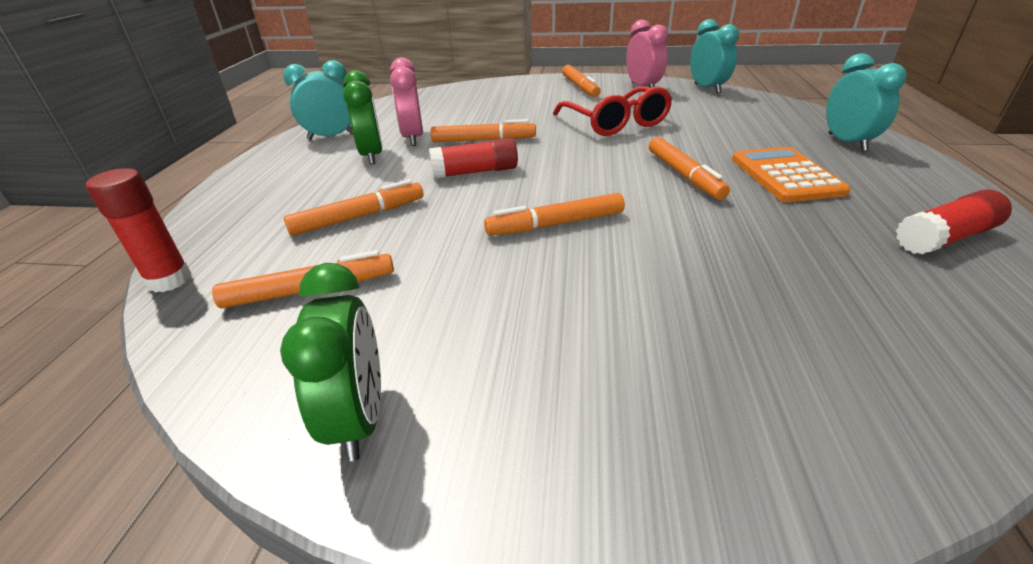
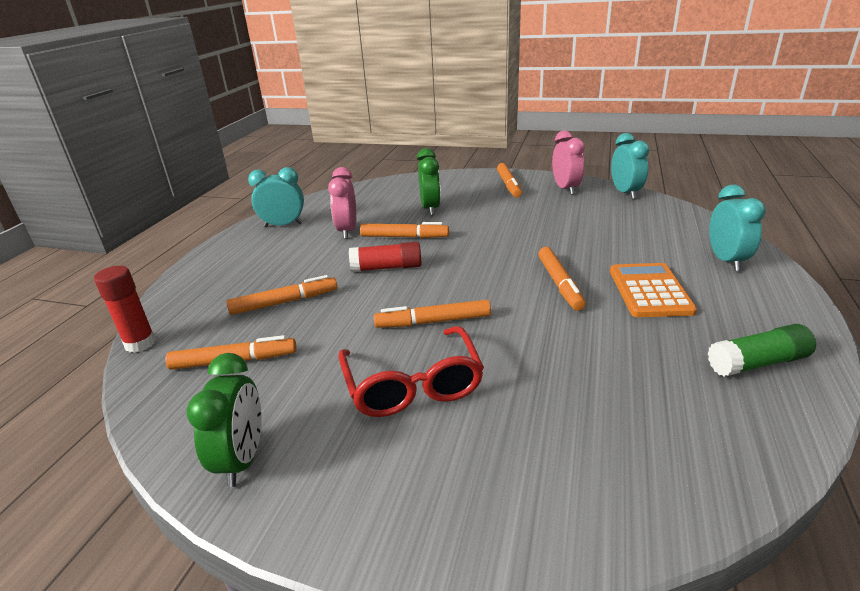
camera: 10 degrees right, 5 degrees down
green clock [343,70,382,164] -> green clock moved to [417,148,441,215]
red glasses [553,86,672,136] -> red glasses moved to [339,326,484,417]
red glue stick [896,189,1012,255] -> green glue stick [708,324,816,377]

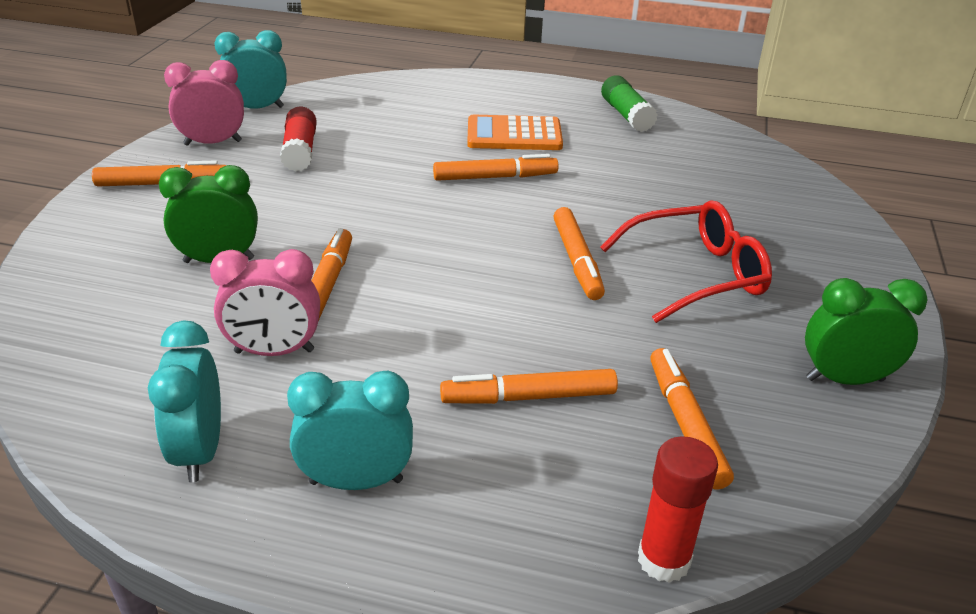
camera: 95 degrees left, 5 degrees up
orange marker [227,275,337,315] -> orange marker turned 75 degrees counterclockwise [440,369,618,404]
red glue stick [349,242,421,272] -> red glue stick moved to [280,107,317,172]
turquoise clock [709,185,766,271] -> turquoise clock moved to [287,371,413,490]

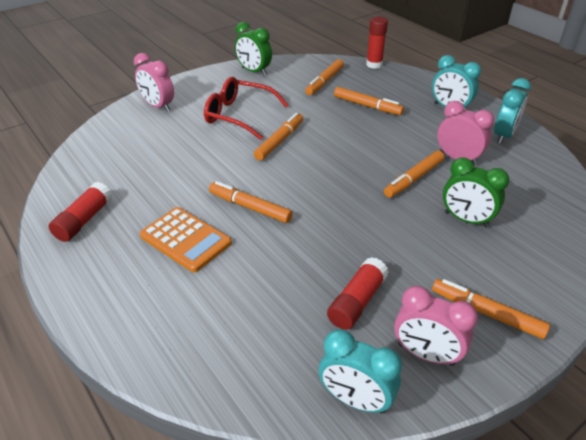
camera: 140 degrees left, 5 degrees up
green glue stick [601,75,658,132] -> red glue stick [49,182,112,242]
none -> pink clock [134,53,174,112]

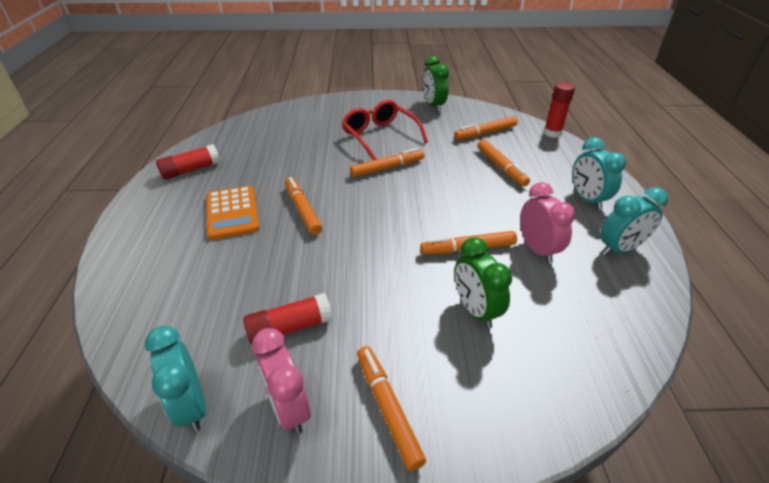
camera: 35 degrees right, 0 degrees up
pink clock [134,53,174,112] -> none

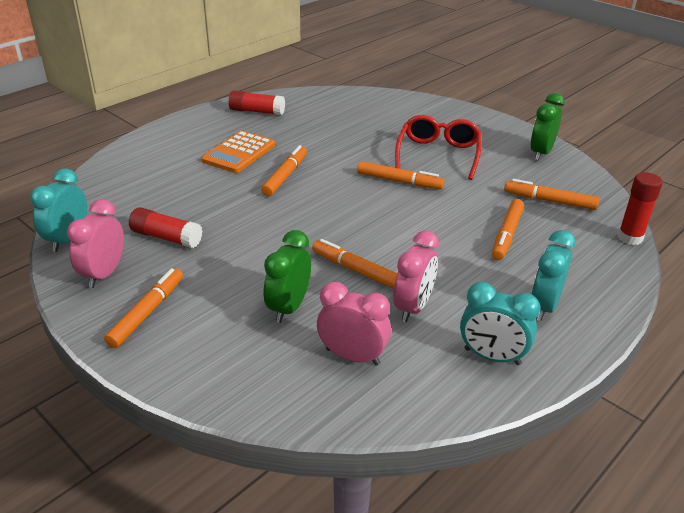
camera: 45 degrees right, 5 degrees down
none -> pink clock [317,281,391,365]

